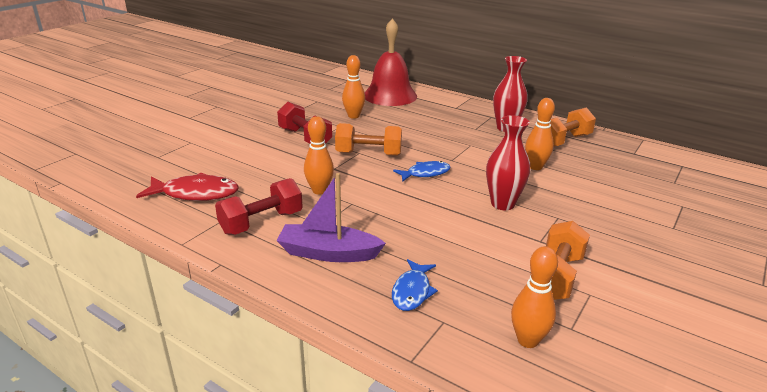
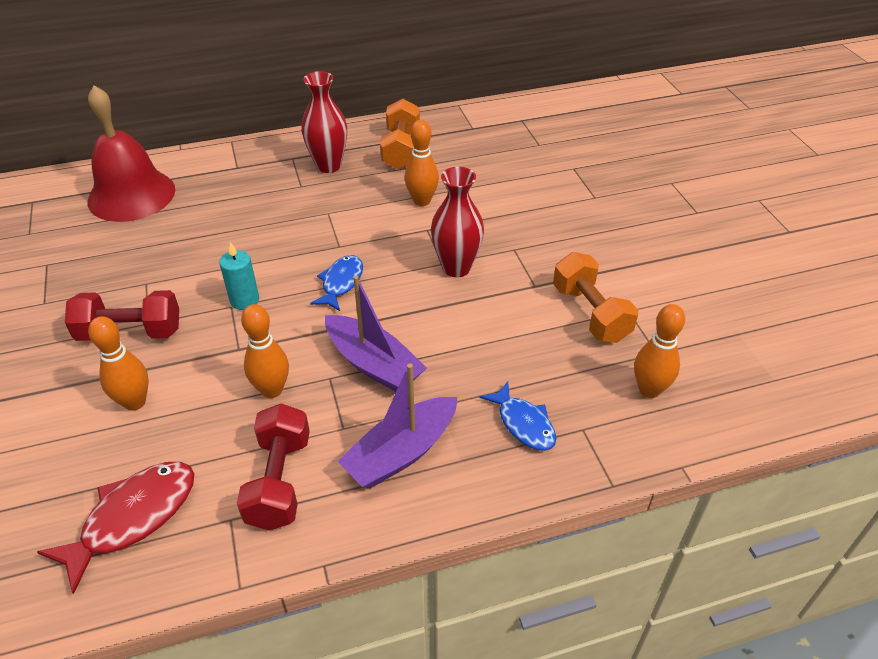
camera: 50 degrees left, 15 degrees up
orange dumbbell [335,123,402,156] -> turquoise candle [219,242,259,310]
orange bowling pin [342,55,365,119] -> orange bowling pin moved to [88,316,149,411]
none -> purple boat [325,275,427,392]

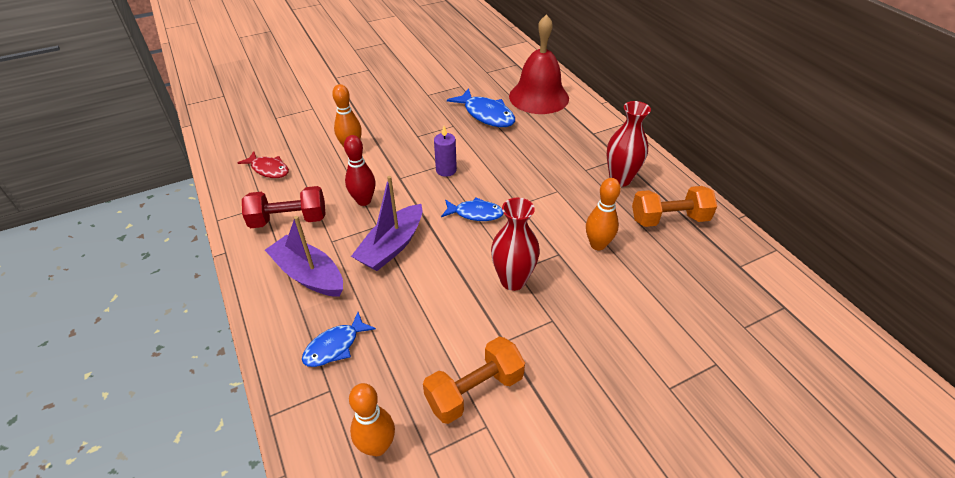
camera: 80 degrees right, 0 degrees up
red fish [37,462,194,595] -> red fish [238,151,289,178], size x0.65
red dumbbell [65,290,179,341] -> none
turquoise candle [219,242,259,310] -> purple candle [434,126,457,177]
orange bowling pin [241,304,289,398] -> red bowling pin [344,135,376,206]
none -> blue fish [447,88,515,127]

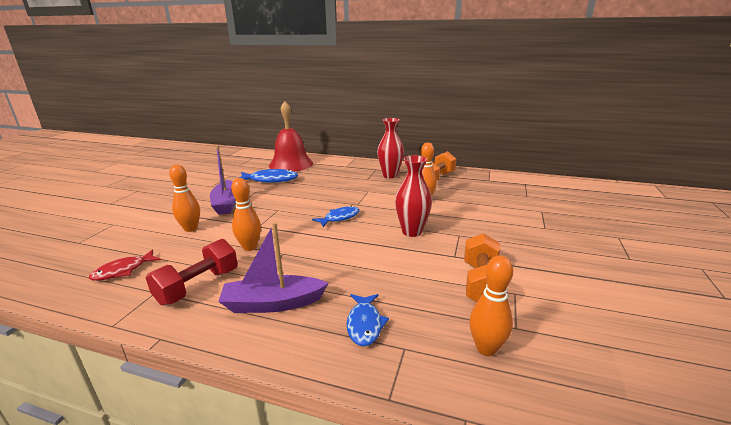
camera: 45 degrees left, 20 degrees down
red fish [238,151,289,178] -> red fish turned 150 degrees clockwise [89,250,161,281]
red bowling pin [344,135,376,206] -> orange bowling pin [231,178,261,251]
purple boat [351,176,422,271] -> purple boat moved to [210,145,236,215]
purple candle [434,126,457,177] -> none

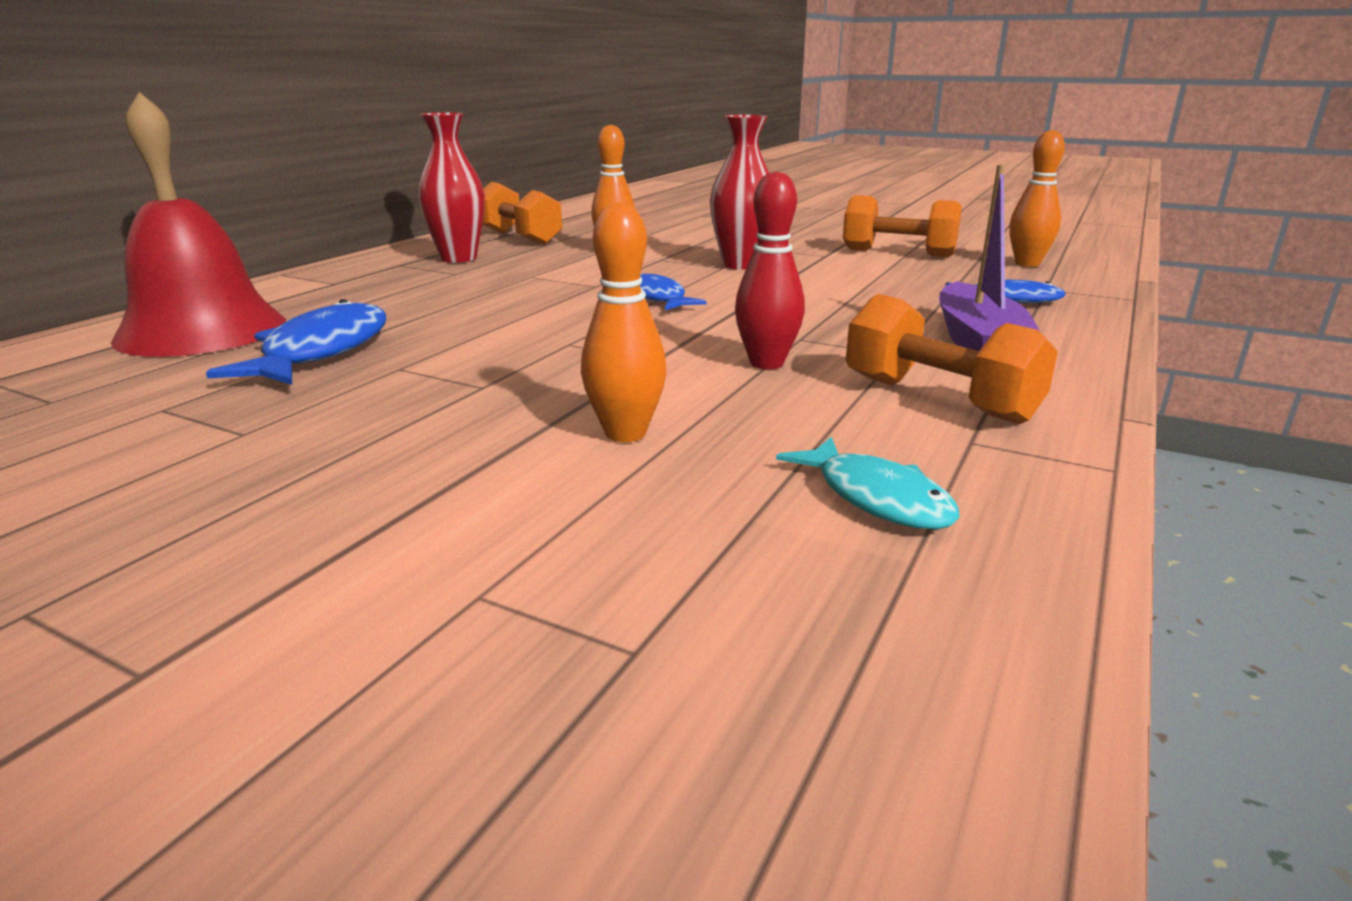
camera: 80 degrees left, 0 degrees up
red fish [89,250,161,281] -> turquoise fish [776,437,960,530]
red dumbbell [146,239,238,305] -> orange dumbbell [846,294,1058,424]
purple boat [210,145,236,215] -> none
orange bowling pin [231,178,261,251] -> red bowling pin [735,171,805,369]

